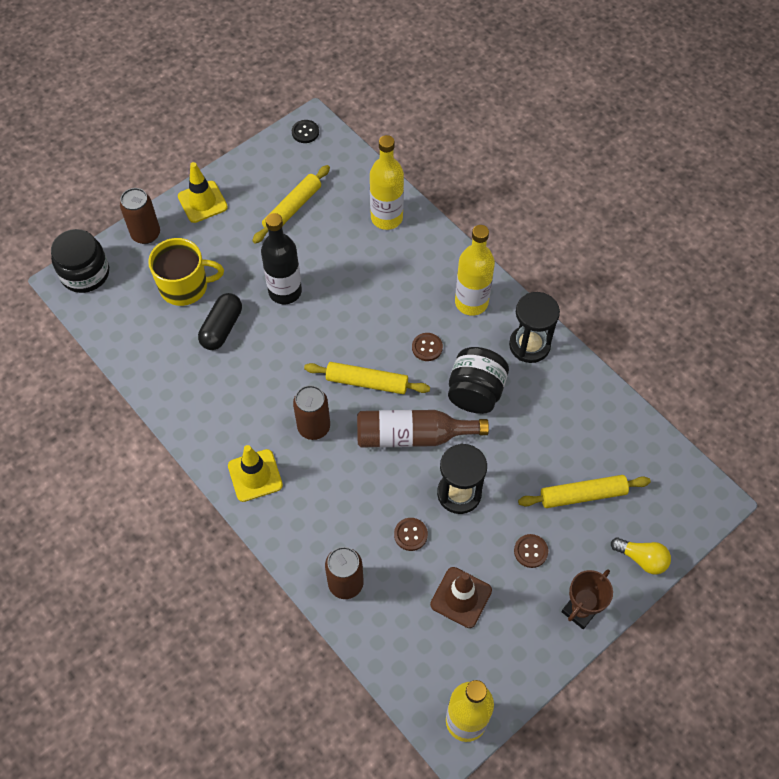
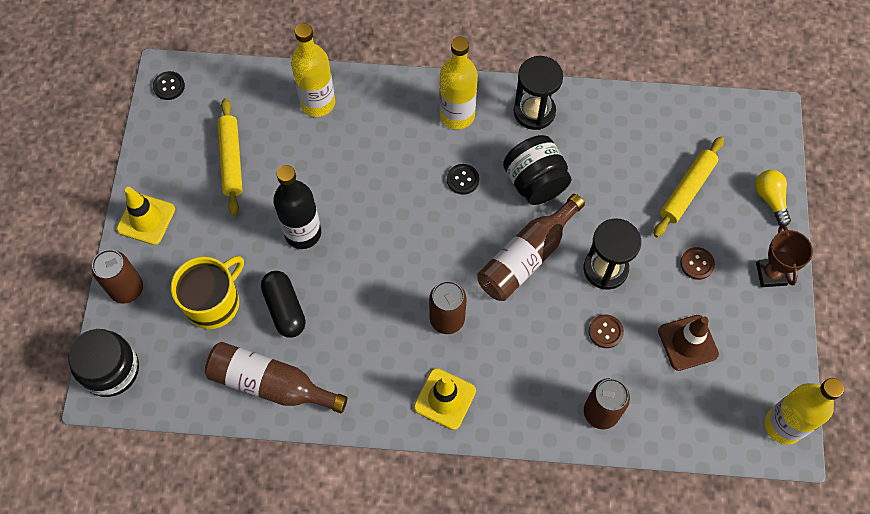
camera: 45 degrees left, 5 degrees up
yellow rolling pin [304,362,430,394] -> none
brown button [412,333,443,361] -> black button [447,164,479,195]
yellow light bulb [611,537,671,574] -> yellow light bulb turned 90 degrees counterclockwise [755,170,791,226]
none -> brown bottle [205,342,348,413]

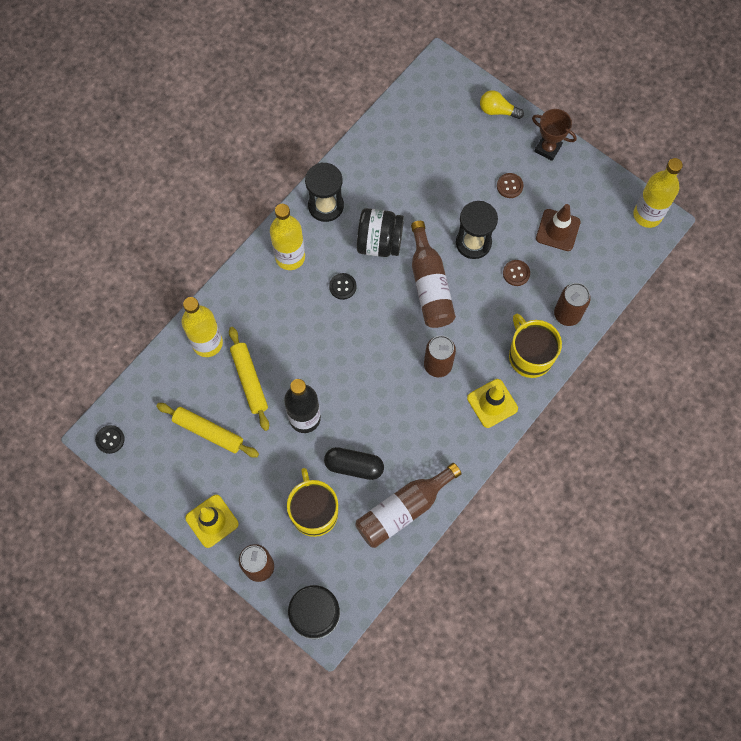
camera: 55 degrees left, 5 degrees up
yellow rolling pin [654,137,724,237] -> yellow rolling pin moved to [229,327,269,431]
none -> yellow mug [509,314,562,378]

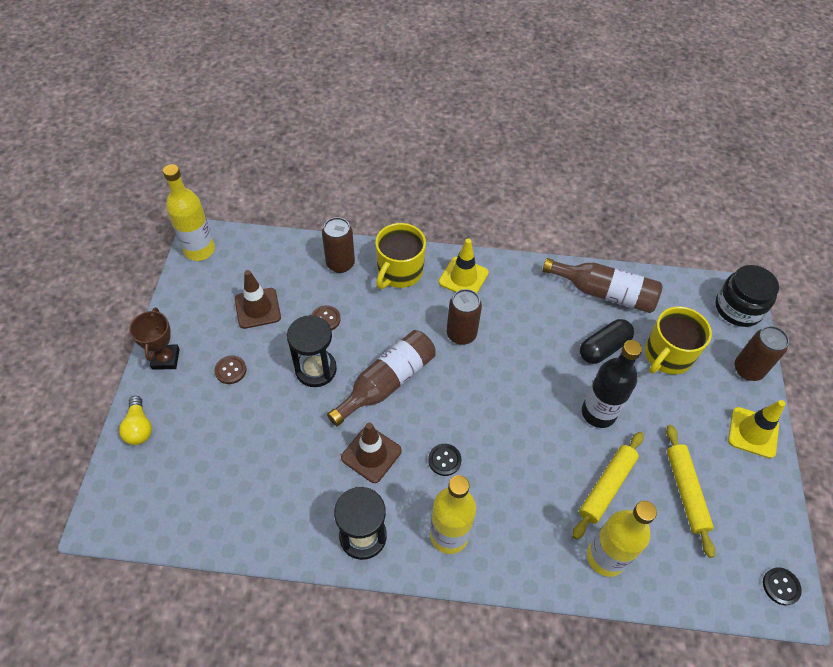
camera: 125 degrees left, 15 degrees down
black capsule [324,447,384,480] -> black capsule turned 75 degrees clockwise [580,319,634,364]
black jar [357,208,404,257] -> brown traffic cone [341,423,402,483]

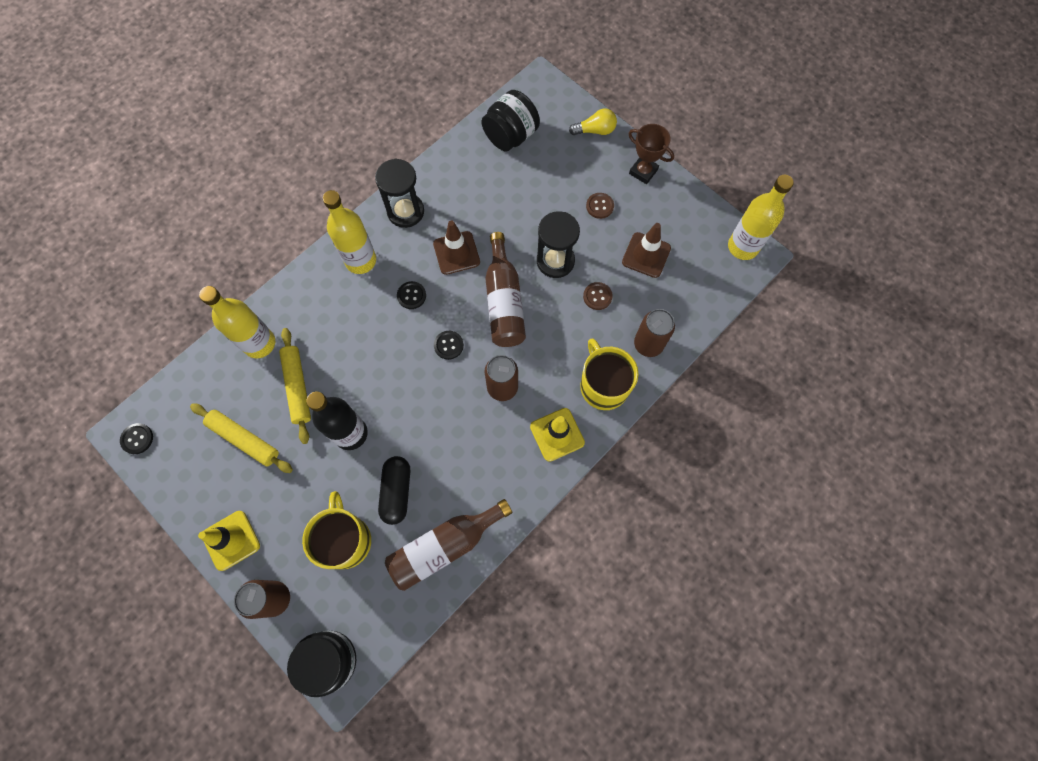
camera: 130 degrees right, 15 degrees up
yellow light bulb [119,396,152,445] -> yellow light bulb turned 150 degrees clockwise [569,108,617,135]
none -> black button [434,331,464,360]
none -> black jar [481,90,540,151]

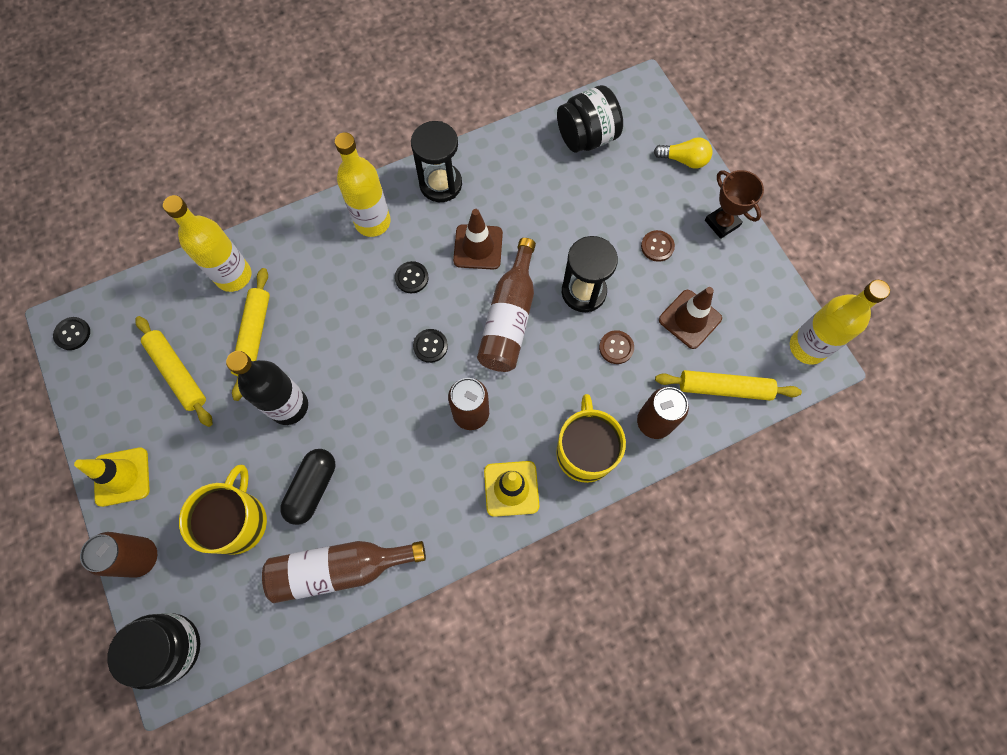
camera: 20 degrees right, 0 degrees up
none -> yellow rolling pin [655,370,802,401]

